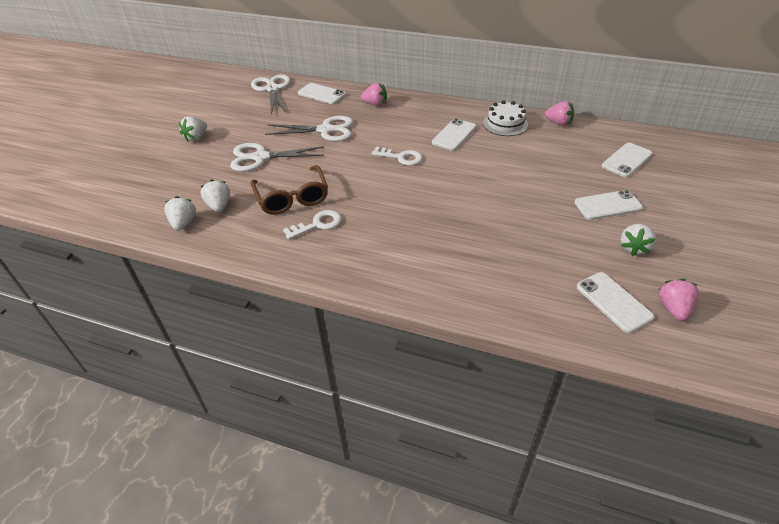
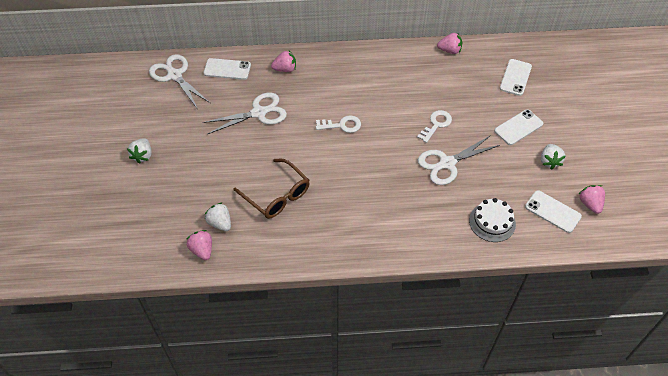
camera: 25 degrees left, 10 degrees up
white strawberry [164,196,196,231] -> pink strawberry [187,230,212,260]
white scissors [230,143,324,172] -> white scissors moved to [418,135,500,185]
white key [283,210,341,240] -> white key moved to [417,110,452,143]
white phone [432,118,476,151] -> none
white cake [483,100,528,136] -> white cake moved to [469,198,516,242]

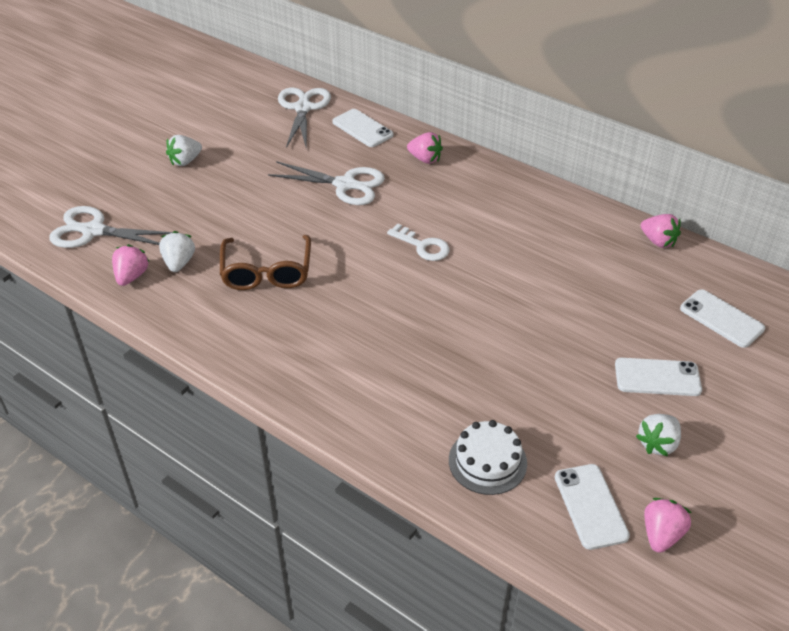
camera: 40 degrees right, 10 degrees down
white key [417,110,452,143] -> none
white scissors [418,135,500,185] -> white scissors moved to [49,206,173,248]
white phone [500,59,532,96] -> white phone turned 75 degrees clockwise [680,289,765,348]

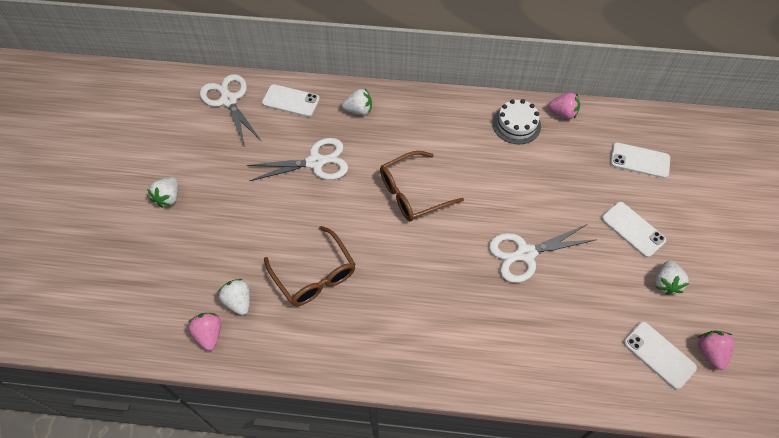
camera: 30 degrees left, 15 degrees up
white scissors [49,206,173,248] -> white scissors moved to [489,225,595,283]
white key [387,223,450,261] -> brown glasses [380,151,464,221]
pink strawberry [407,132,443,164] -> white strawberry [342,89,372,115]
white cake [449,420,527,495] -> white cake moved to [493,99,541,144]
white phone [615,358,702,396] -> white phone turned 75 degrees clockwise [602,202,666,257]

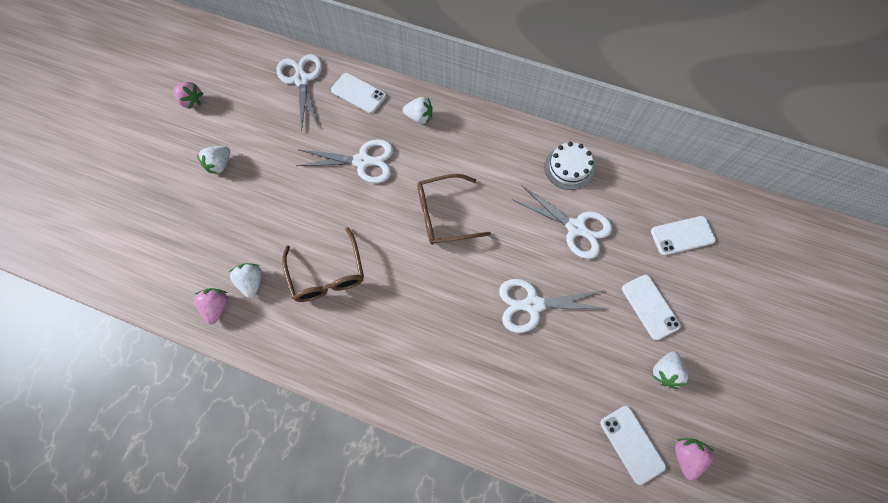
camera: 15 degrees right, 10 degrees up
pink strawberry [548,93,580,119] -> pink strawberry moved to [173,82,203,109]
white phone [610,142,670,178] -> white phone turned 45 degrees counterclockwise [651,216,716,255]
none -> white scissors [512,185,612,259]

